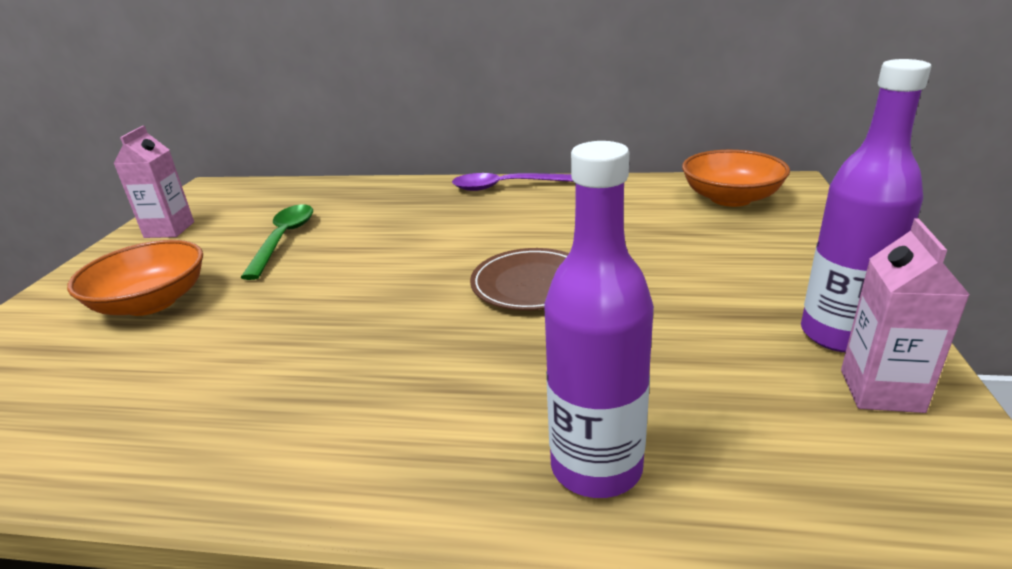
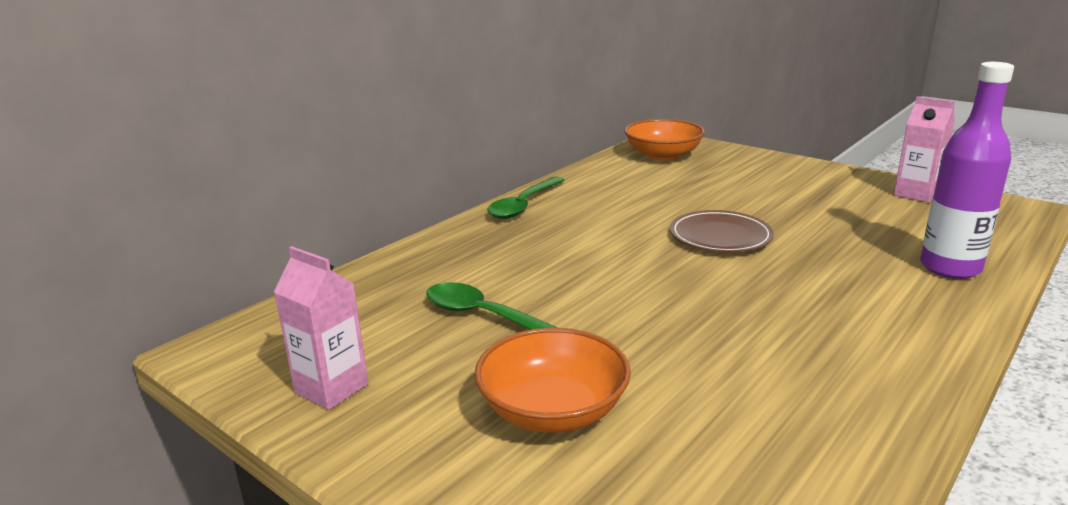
camera: 60 degrees left, 5 degrees down
purple spoon [452,173,574,191] -> green spoon [487,176,564,219]
purple bottle [801,59,932,352] -> none

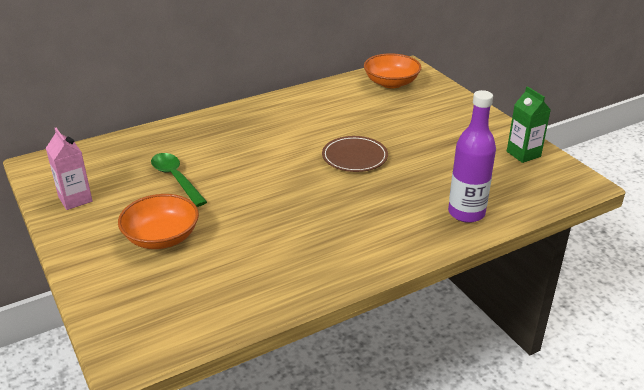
camera: 20 degrees right, 10 degrees up
green spoon [487,176,564,219] -> none
pink carton [894,96,955,203] -> green carton [507,86,551,163]

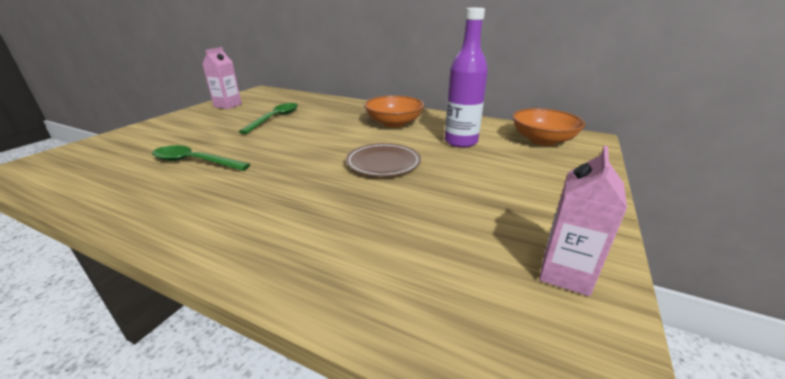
camera: 55 degrees right, 5 degrees down
orange bowl [118,194,199,249] -> orange bowl moved to [364,95,424,127]
purple bottle [448,90,496,223] -> purple bottle moved to [445,8,488,148]
green carton [507,86,551,163] -> pink carton [539,146,627,296]
none -> green spoon [152,145,250,171]

